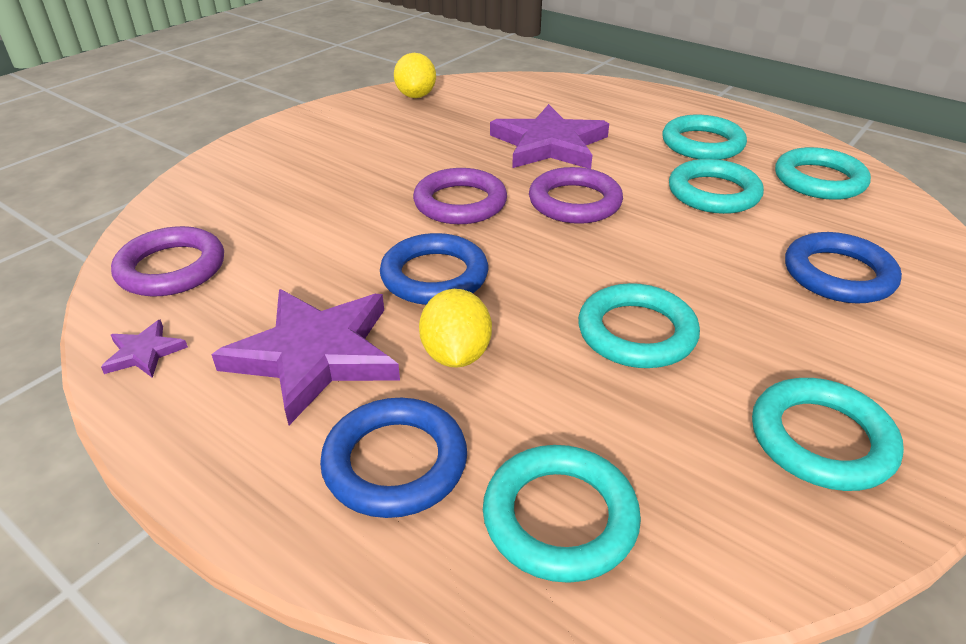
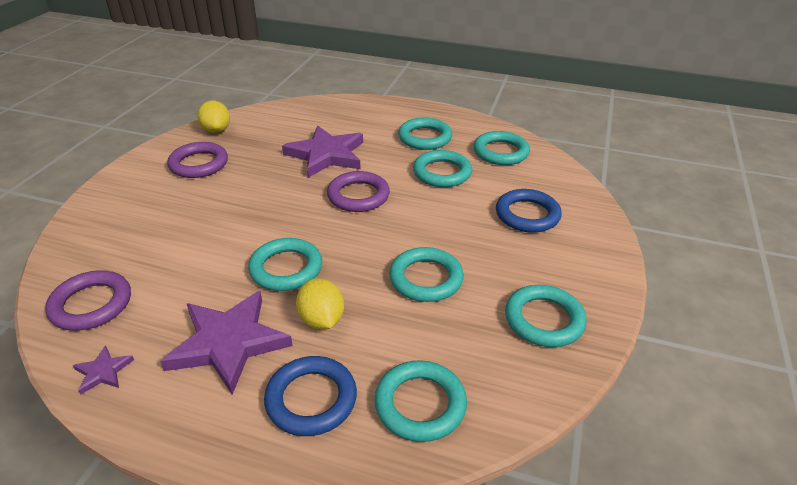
camera: 20 degrees left, 0 degrees up
blue ring [380,233,488,305] -> turquoise ring [248,238,322,291]
purple ring [413,168,507,224] -> purple ring moved to [167,142,228,178]

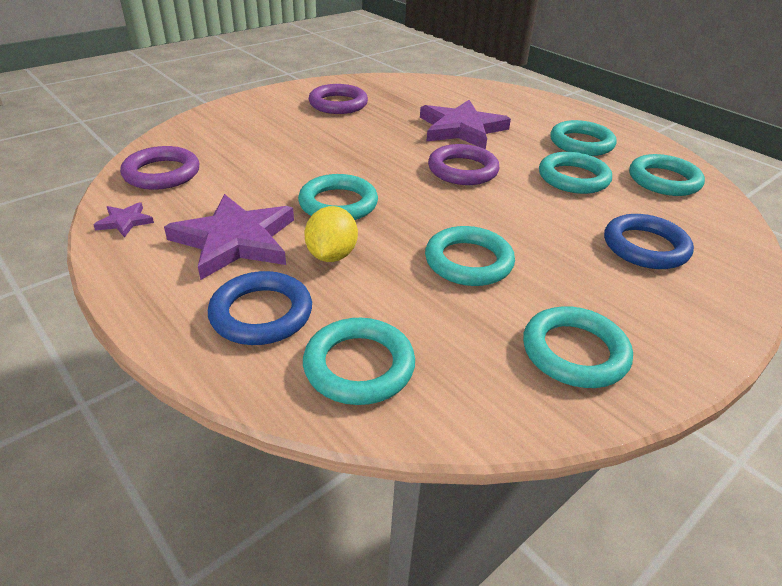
camera: 30 degrees right, 0 degrees up
yellow lemon [197,101,230,133] -> none

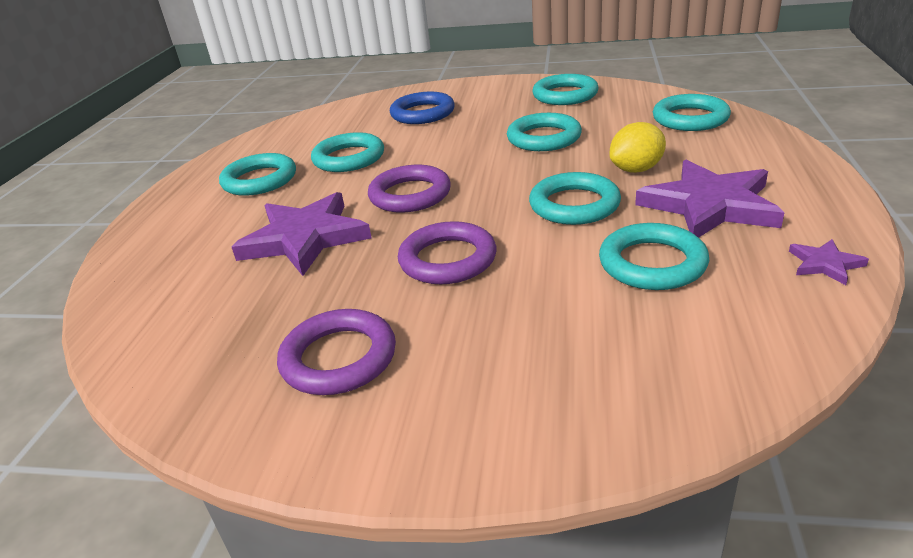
camera: 125 degrees left, 5 degrees down
purple ring [120,146,199,190] -> purple ring moved to [398,221,496,284]
blue ring [208,271,312,345] -> none
turquoise ring [629,154,705,196] -> turquoise ring moved to [599,223,709,290]

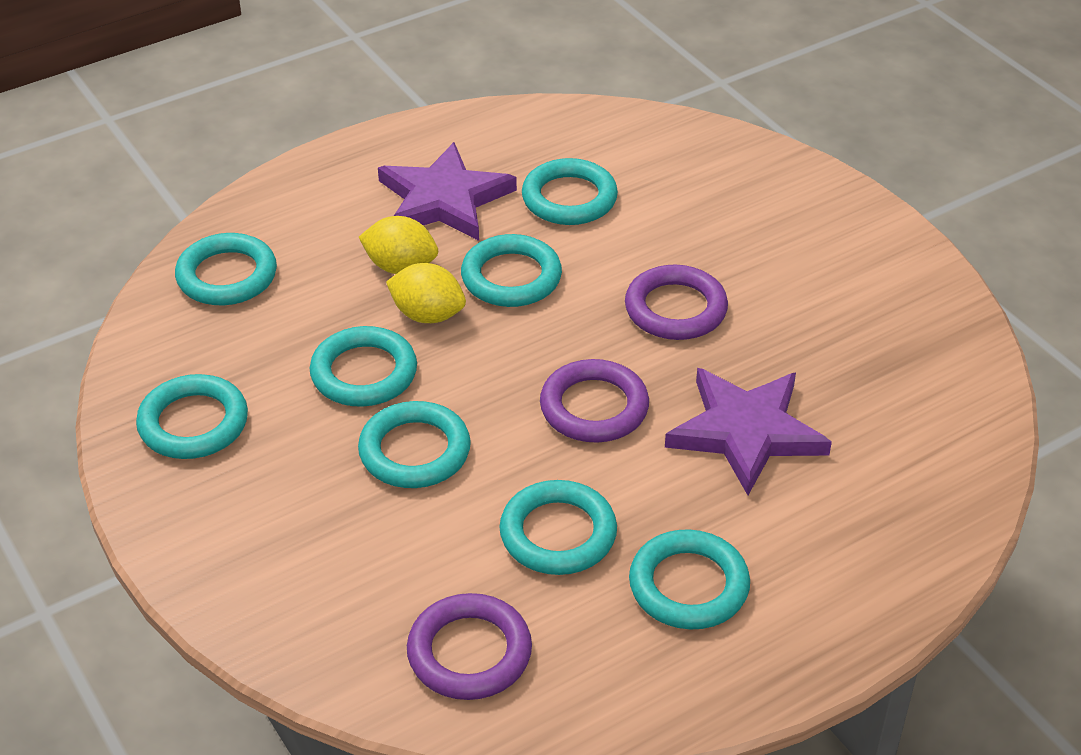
camera: 135 degrees left, 10 degrees up
purple ring [277,309,396,395] -> purple ring moved to [407,593,532,700]
blue ring [390,92,455,124] -> none
purple star [789,239,869,285] -> none
none -> turquoise ring [358,401,471,488]
none -> yellow lemon [386,263,466,323]

